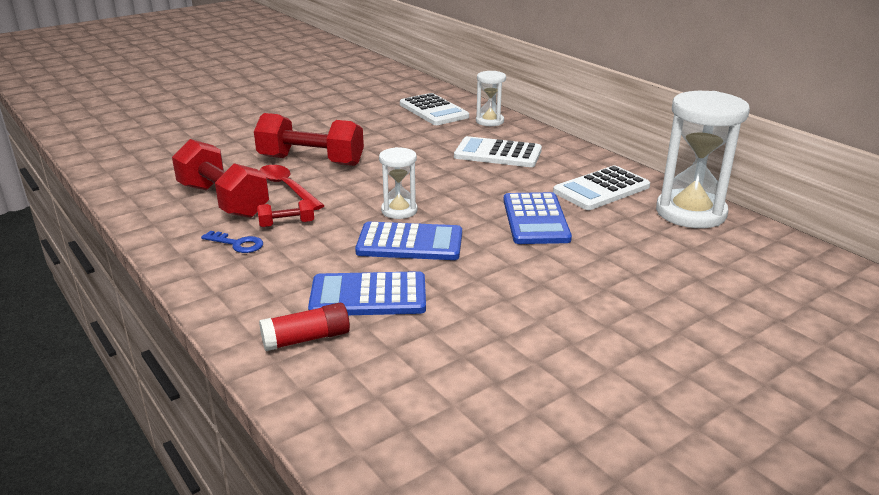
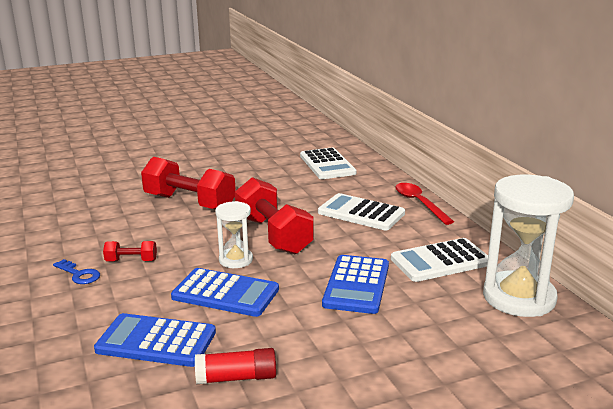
camera: 15 degrees right, 5 degrees down
red dumbbell [172,139,269,218] -> red dumbbell moved to [235,177,314,254]
red glue stick [259,303,350,351] -> red glue stick moved to [195,348,276,384]
red spoon [260,165,325,210] -> red spoon moved to [395,183,454,225]
white hourglass [476,71,506,126] -> none

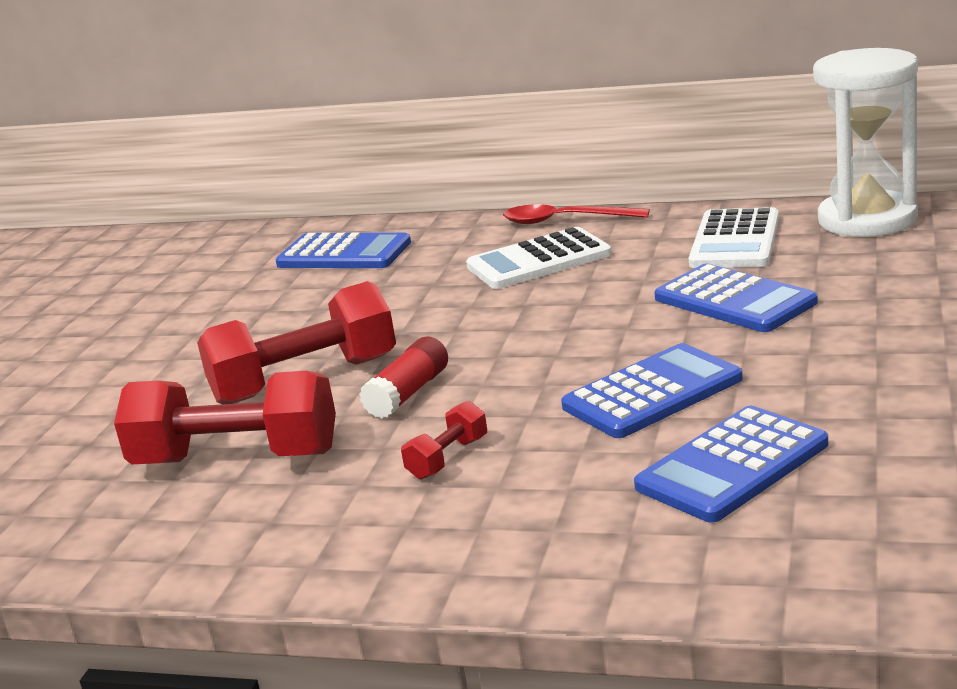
camera: 50 degrees left, 0 degrees up
blue key [53,259,100,284] -> none
red glue stick [195,348,276,384] -> red glue stick moved to [359,336,448,419]
white hourglass [215,201,253,268] -> none
red dumbbell [235,177,314,254] -> red dumbbell moved to [114,371,336,464]
white calculator [300,147,357,179] -> blue calculator [275,233,411,268]

